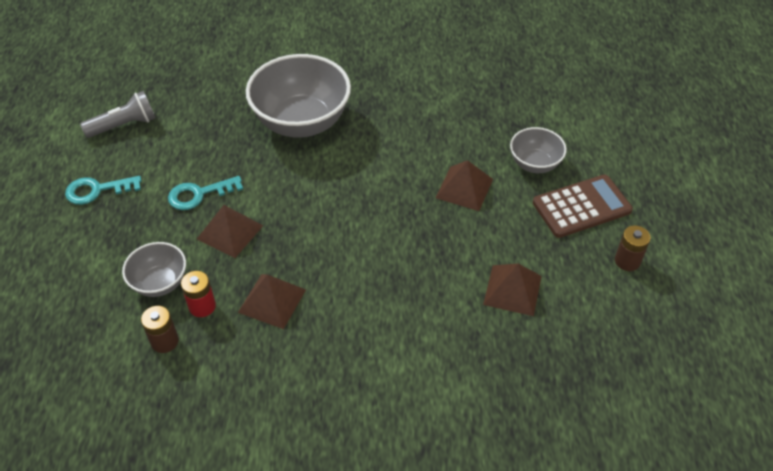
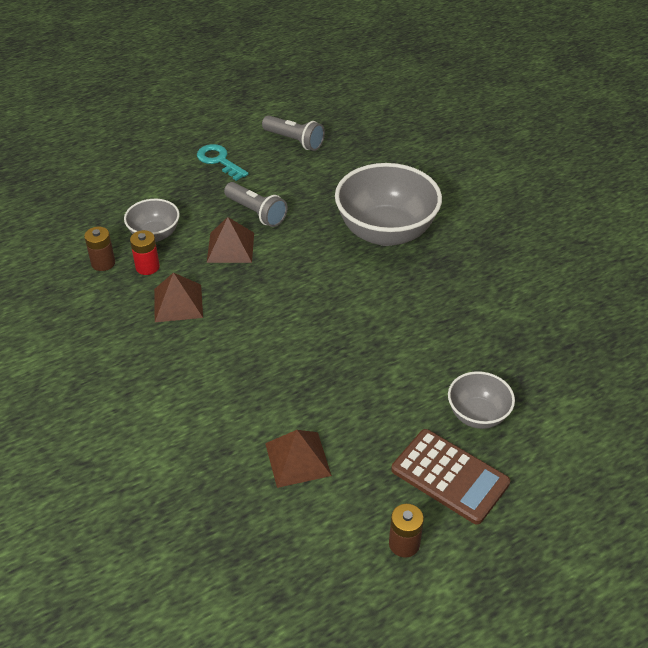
camera: 60 degrees right, 5 degrees down
turquoise key [168,176,243,210] -> grey flashlight [224,182,287,227]
brown pyramid [435,160,493,211] -> none

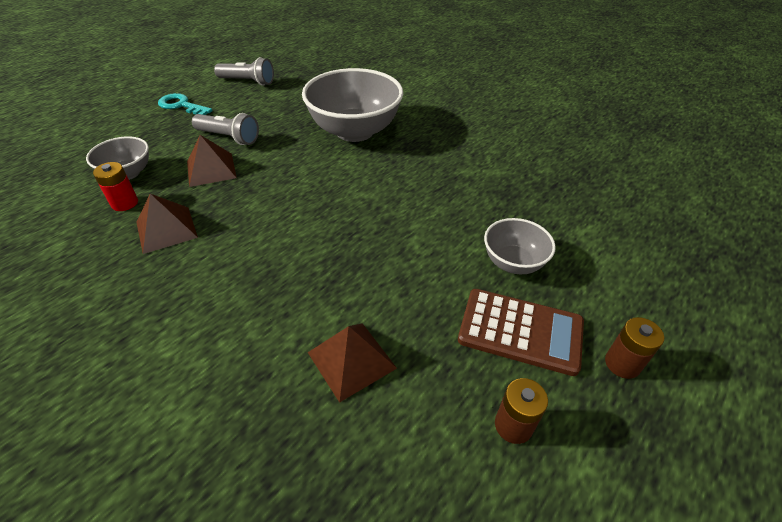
camera: 20 degrees left, 0 degrees up
brown battery [84,227,115,271] -> brown battery moved to [605,317,664,379]

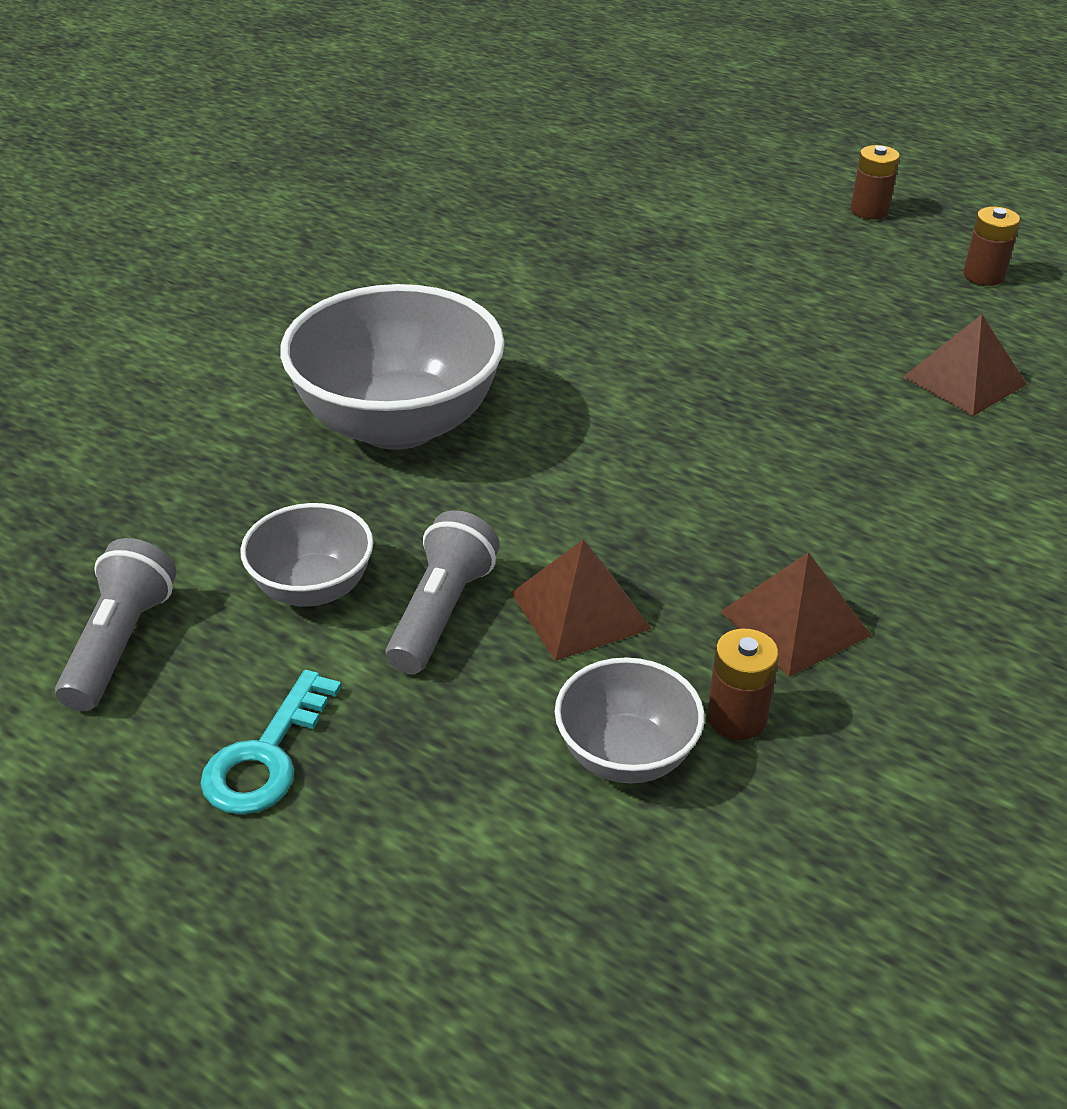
camera: 95 degrees left, 5 degrees down
red battery [93,162,138,211] -> brown battery [707,628,779,740]
brown calculator [458,289,584,376] -> none
grey bowl [484,218,556,274] -> grey bowl moved to [240,503,373,607]

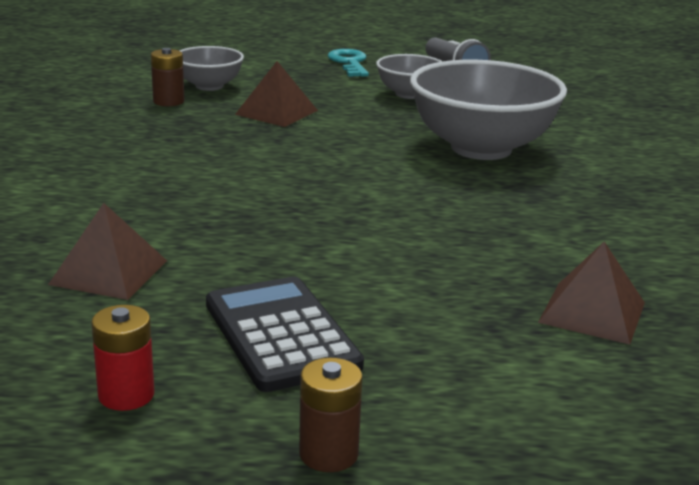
camera: 145 degrees right, 15 degrees down
grey flashlight [386,510,500,674] -> none
brown pyramid [720,552,872,677] -> brown pyramid moved to [538,242,645,345]
brown battery [963,207,1020,286] -> red battery [91,305,154,411]
none -> black calculator [206,277,364,392]

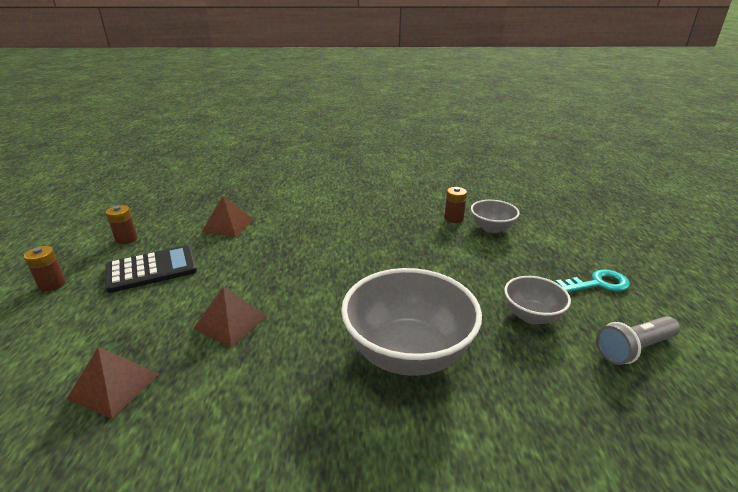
camera: 90 degrees right, 5 degrees up
red battery [91,305,154,411] -> brown battery [106,205,138,244]
brown pyramid [235,61,318,127] -> brown pyramid moved to [193,286,267,347]

